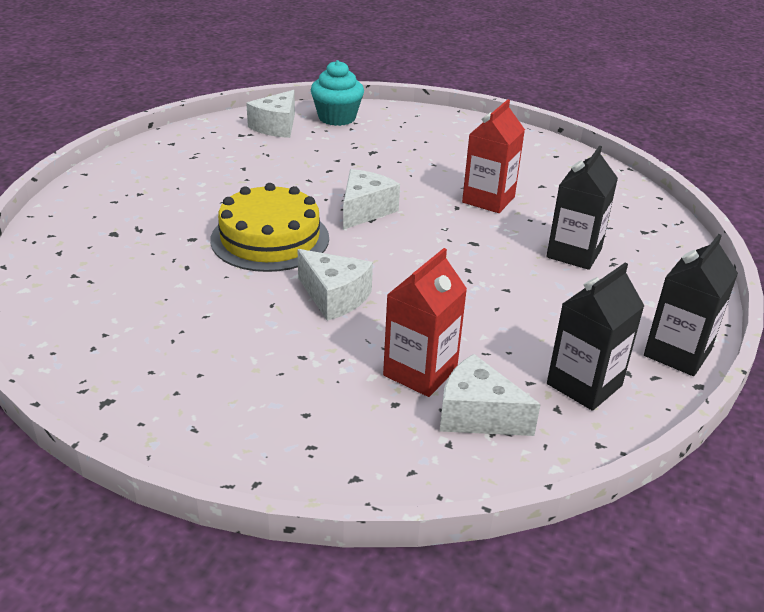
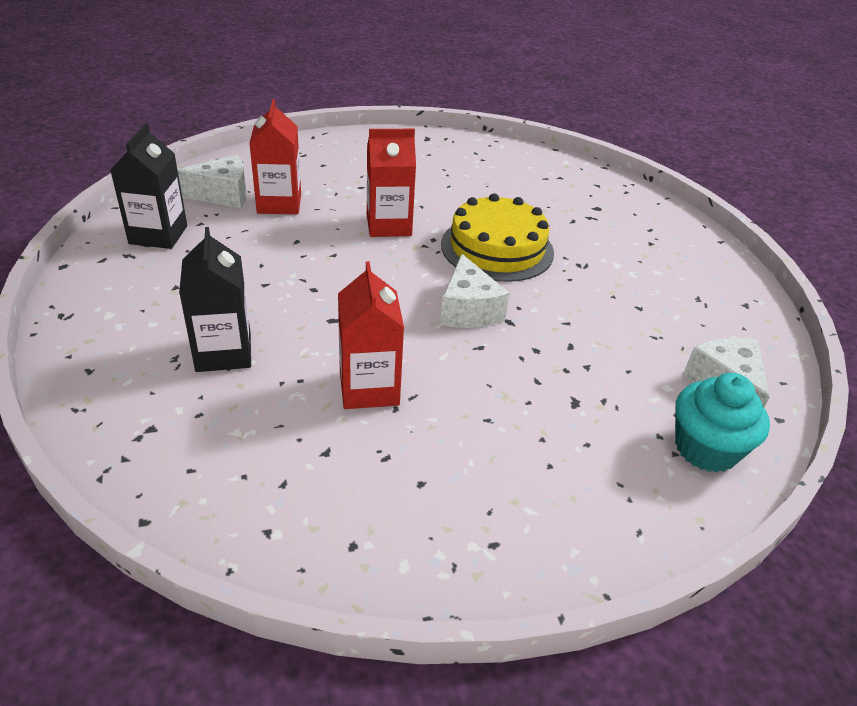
camera: 140 degrees right, 5 degrees up
white cheese [298,249,373,321] -> red carton [367,129,416,237]
black carton [644,234,738,376] -> none

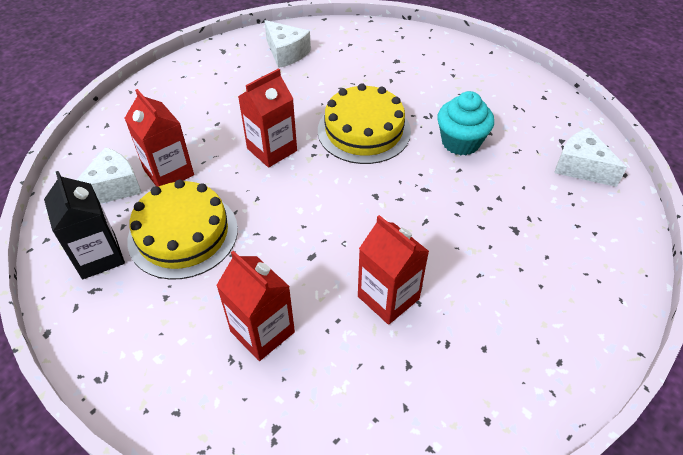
camera: 30 degrees left, 10 degrees up
black carton [179,227,251,372] -> red carton [216,251,295,361]
white cheese [440,254,510,328] -> white cheese moved to [264,20,311,68]
turquoise cupcake [675,373,770,472] -> turquoise cupcake moved to [437,91,494,155]
none -> yellow cake [127,180,238,280]

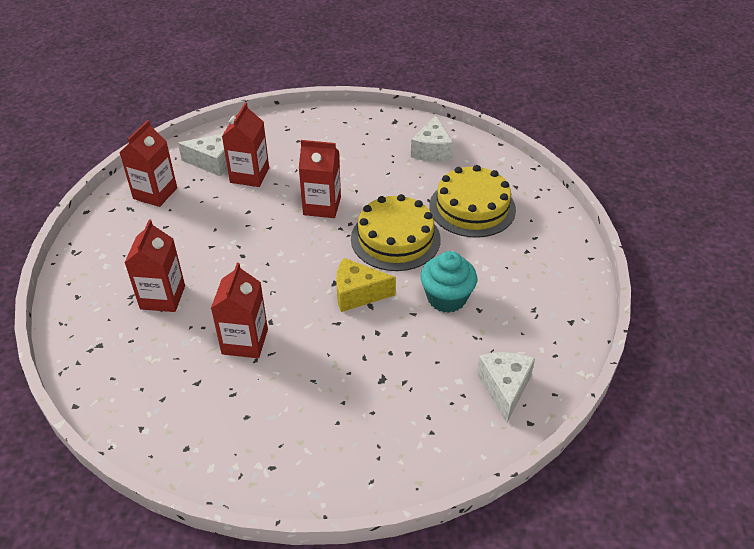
camera: 50 degrees right, 5 degrees down
black carton [44,171,125,279] -> red carton [119,120,177,207]
yellow cake [127,180,238,280] -> yellow cake moved to [429,165,516,238]
none -> yellow cheese [336,258,396,312]

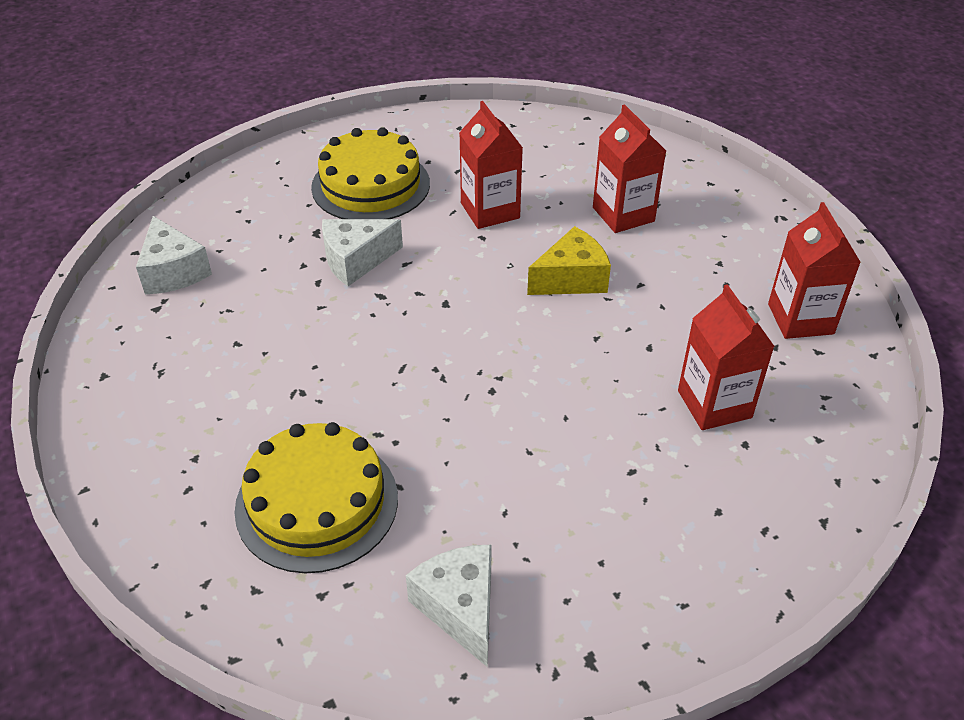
camera: 150 degrees right, 0 degrees up
white cheese [178,133,227,176] -> white cheese moved to [322,219,403,286]
red carton [299,140,341,218] -> none
yellow cheese [336,258,396,312] -> yellow cheese moved to [527,226,611,295]
yellow cake [351,194,441,271] -> yellow cake moved to [311,127,430,219]
turquoise cupcake [420,251,477,313] -> none

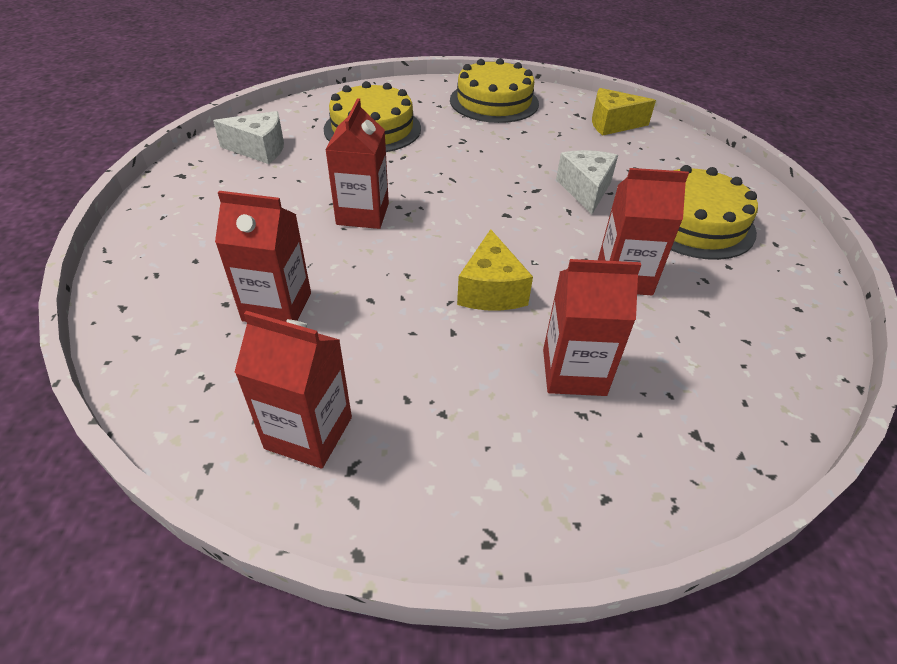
camera: 115 degrees right, 0 degrees up
white cheese [136,216,212,294] -> yellow cheese [592,88,656,136]
none -> red carton [325,98,389,229]
none -> yellow cake [450,58,539,123]

